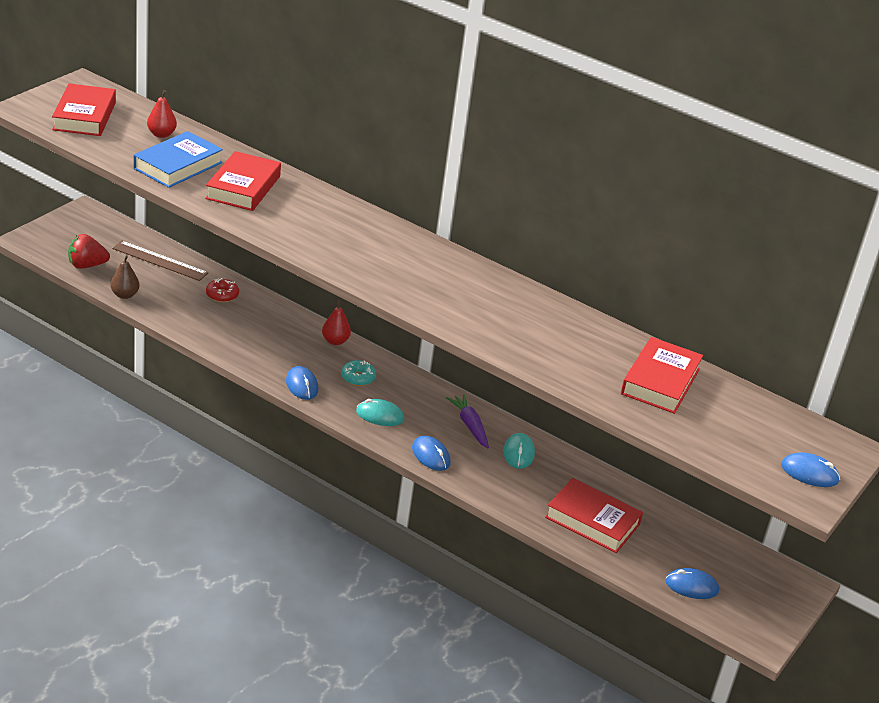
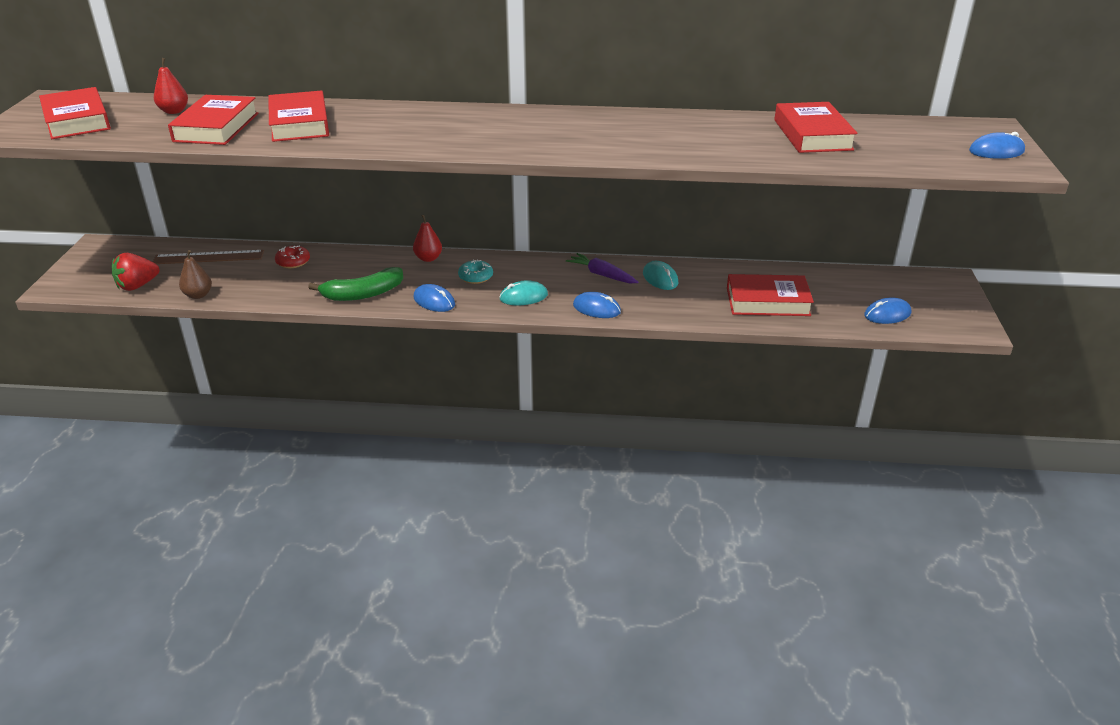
camera: 25 degrees left, 0 degrees up
blue book [133,131,223,188] -> red book [168,95,258,145]
none -> green banana [308,267,403,301]

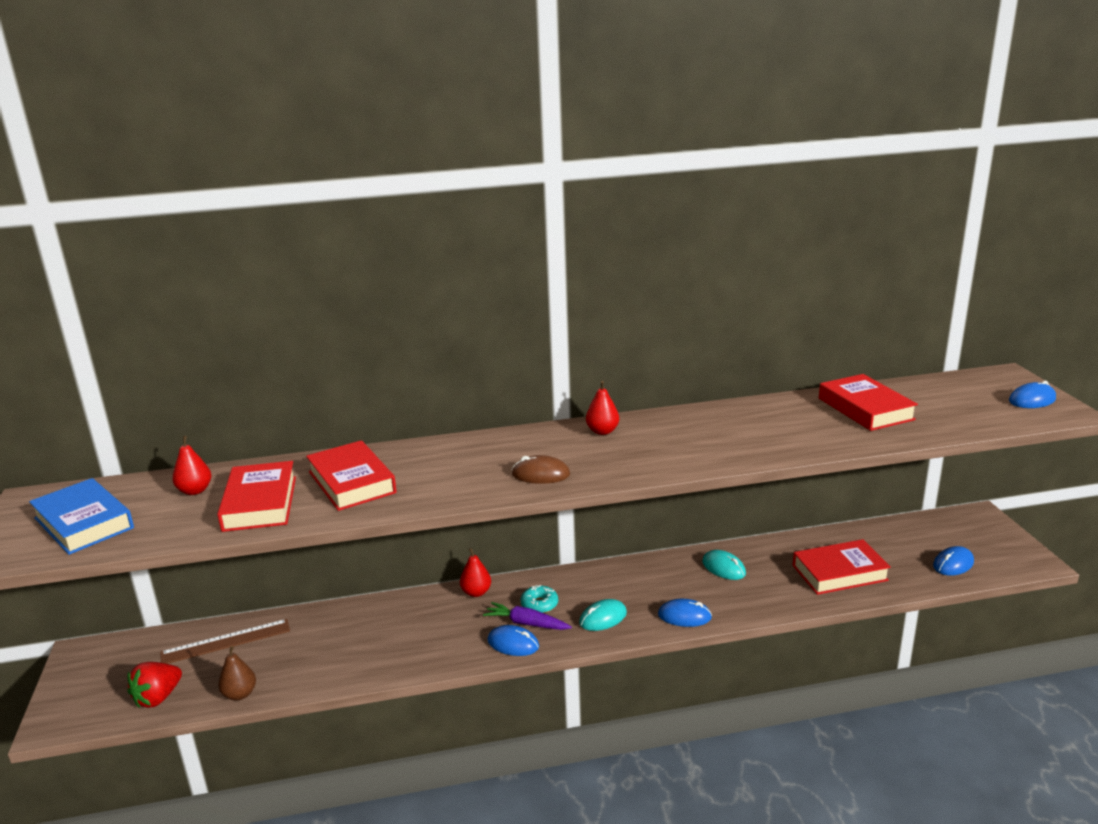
camera: 15 degrees left, 10 degrees down
red book [39,87,111,139] -> blue book [29,478,134,555]
red donut [275,245,310,268] -> none
green banana [308,267,403,301] -> none
purple carrot [566,253,638,283] -> purple carrot moved to [483,602,572,630]
none -> brown mouse [512,455,570,484]
none -> red pear [586,381,619,435]

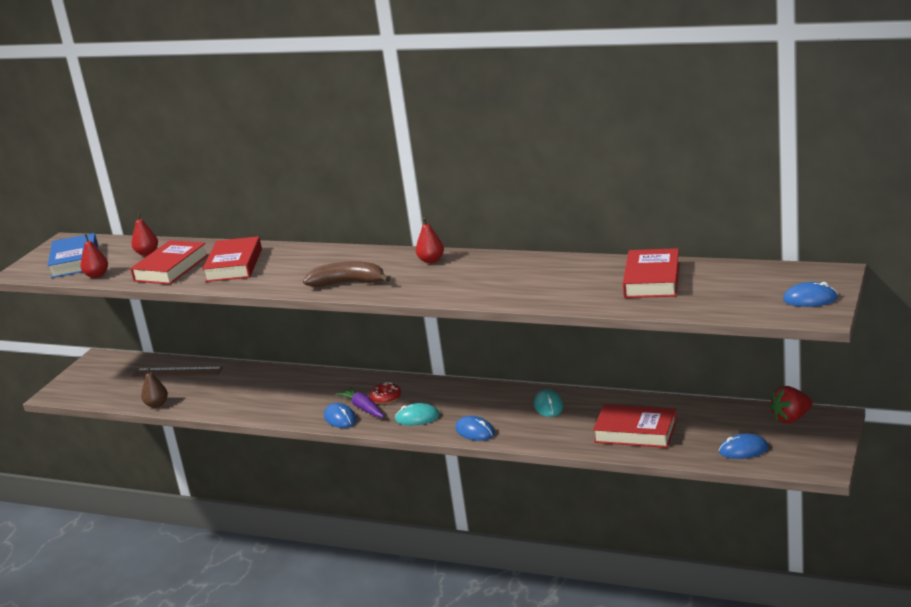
camera: 35 degrees right, 0 degrees up
red strawberry [127,662,182,708] -> red strawberry moved to [769,386,813,423]
red pear [460,548,491,597] -> red pear moved to [81,234,108,278]
brown mouse [512,455,570,484] -> brown banana [303,261,391,287]
turquoise donut [521,585,558,613] -> red donut [369,382,401,404]

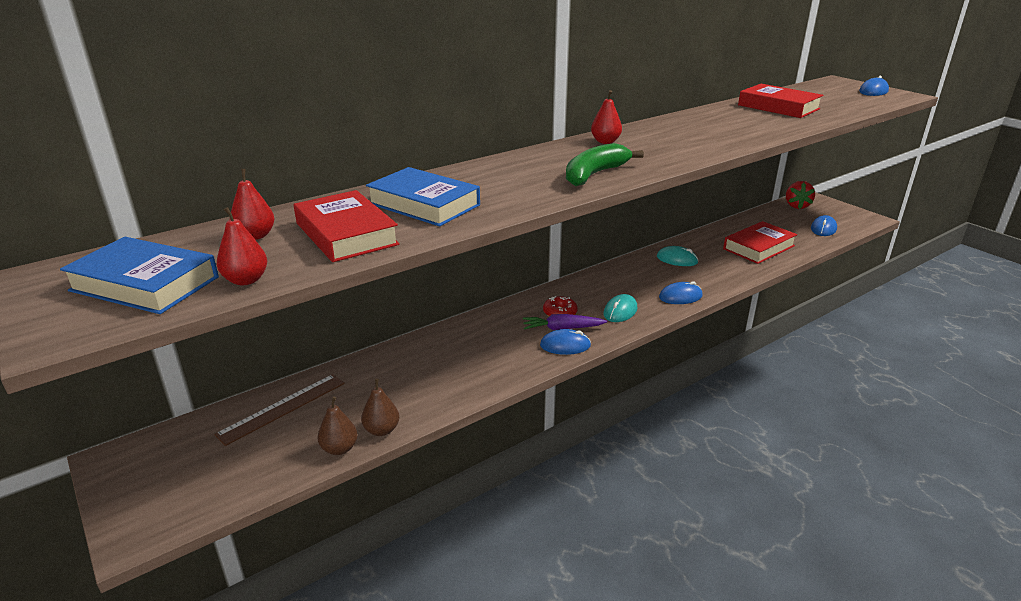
camera: 60 degrees left, 5 degrees up
red book [202,236,262,282] -> blue book [366,167,480,226]
brown banana [303,261,391,287] -> green banana [566,143,644,186]
none -> brown pear [361,379,399,436]

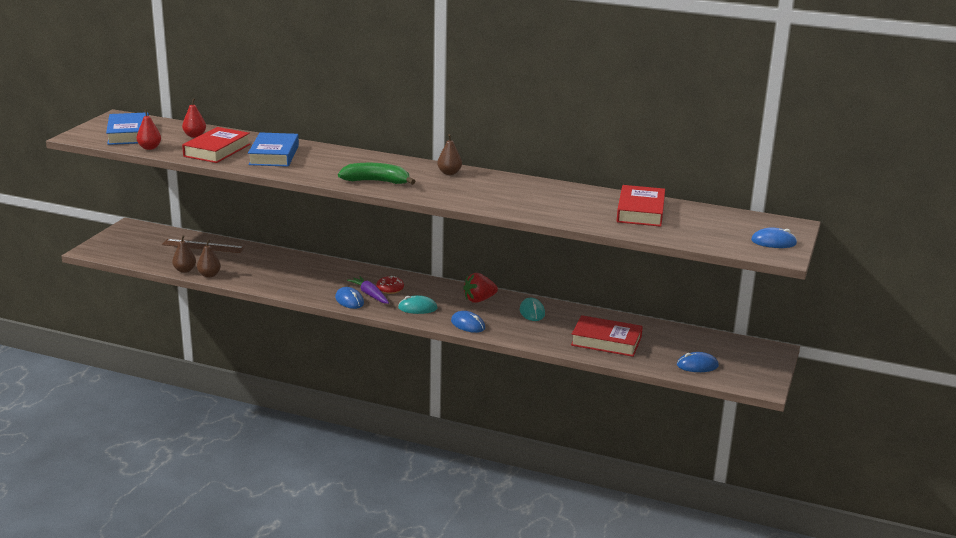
camera: 55 degrees right, 5 degrees down
red pear [591,90,622,144] -> brown pear [437,134,462,175]
red strawberry [786,181,815,209] -> red strawberry moved to [463,273,498,303]

